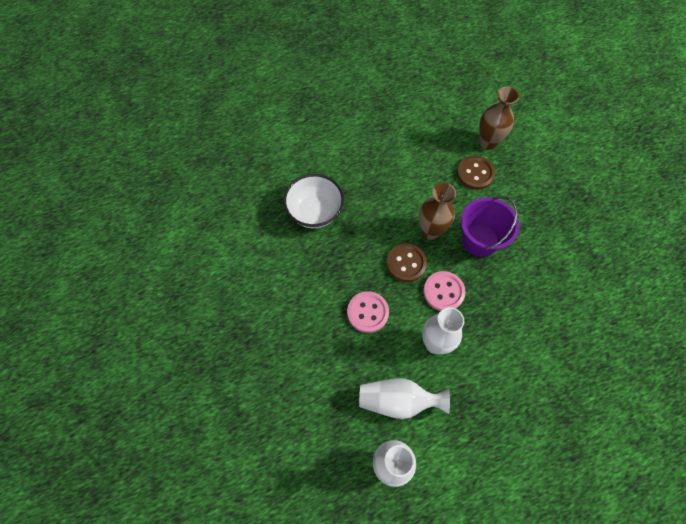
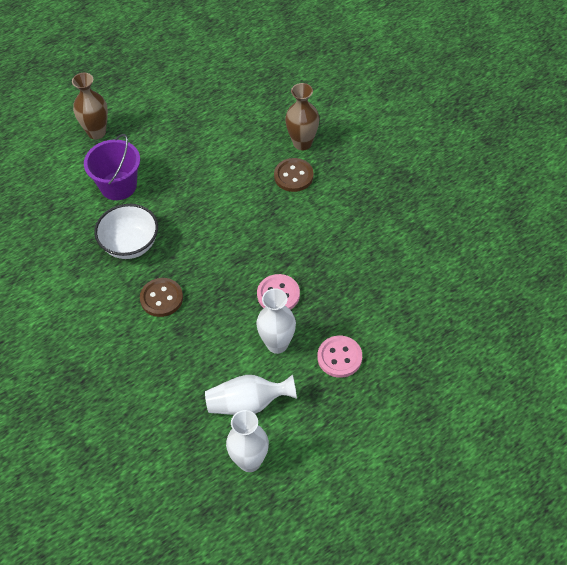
camera: 10 degrees left, 10 degrees down
pink button [347,291,389,333] -> pink button moved to [318,336,362,378]
brown button [386,244,427,282] -> brown button moved to [140,278,183,317]
brown vase [419,183,456,240] -> brown vase moved to [72,73,108,139]
purple bucket [461,196,519,257] -> purple bucket moved to [84,134,140,200]

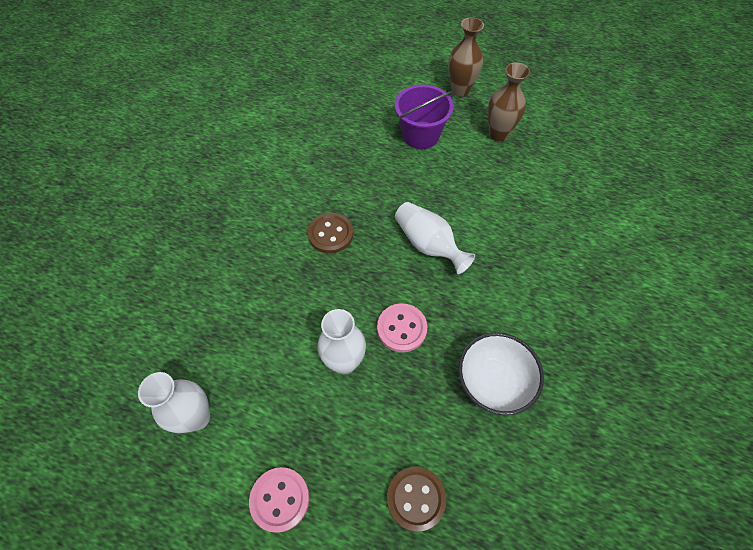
camera: 55 degrees right, 5 degrees up
white bowl [94,204,158,259] -> white bowl moved to [458,332,544,415]
white vase [205,374,297,415] -> white vase moved to [395,202,475,274]
brown button [274,158,314,192] -> brown button moved to [387,467,446,532]
brown vase [285,83,319,150] -> brown vase moved to [488,62,530,142]
pink button [318,336,362,378] -> pink button moved to [249,467,309,533]

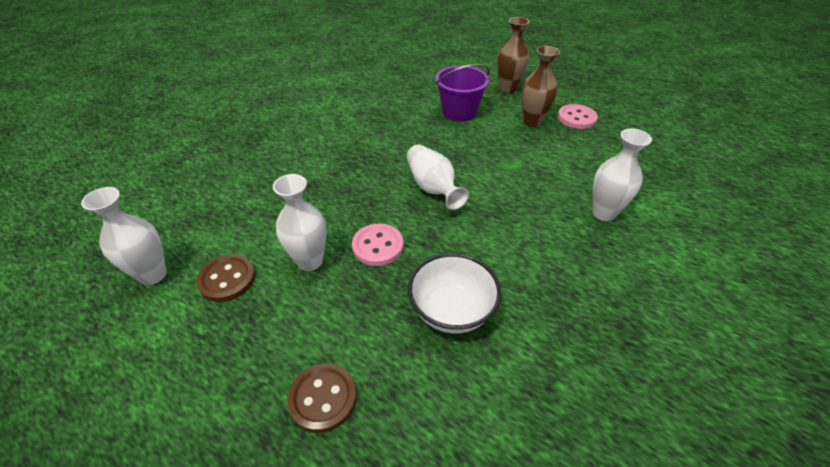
camera: 15 degrees right, 15 degrees down
pink button [249,467,309,533] -> pink button moved to [558,104,598,129]
brown button [308,212,353,254] -> brown button moved to [196,254,255,302]
none -> white vase [592,128,652,221]

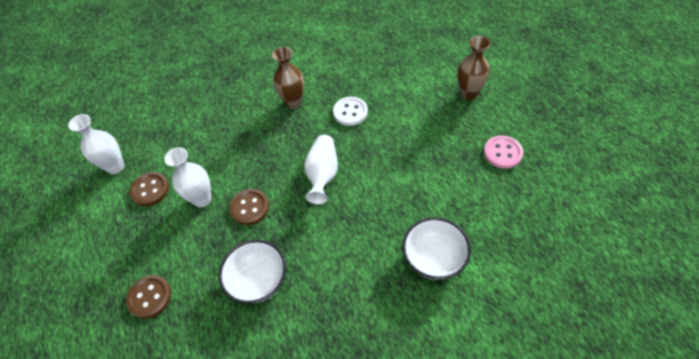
camera: 35 degrees right, 10 degrees up
pink button [352,224,404,266] -> brown button [229,189,269,225]
purple bucket [435,64,490,121] -> none
brown vase [522,46,560,127] -> brown vase moved to [272,47,304,109]
white vase [592,128,652,221] -> white bowl [402,217,471,280]
none -> white button [333,97,368,126]

